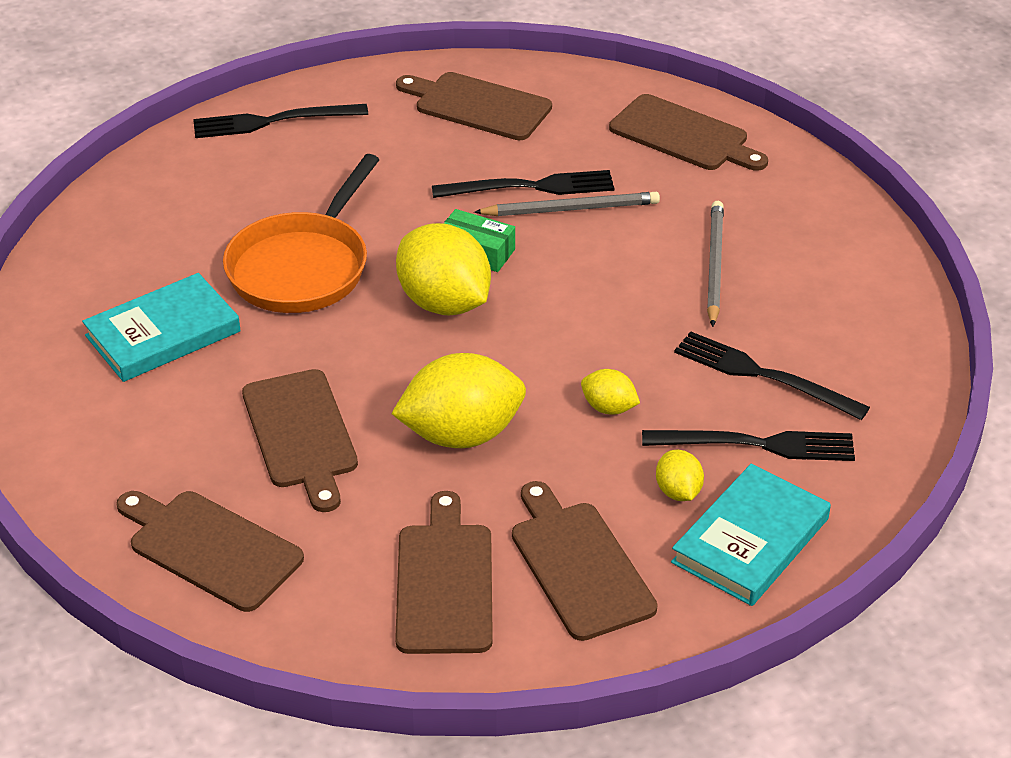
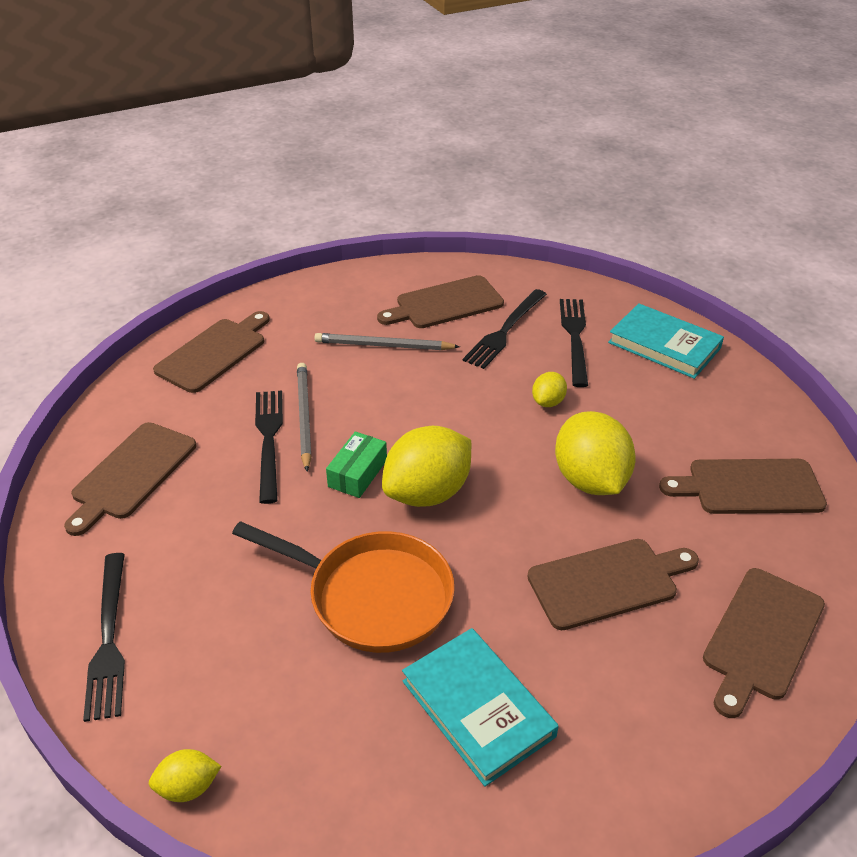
camera: 90 degrees left, 0 degrees up
brown cutting board [512,481,658,641] -> brown cutting board moved to [377,275,504,328]
yellow lemon [656,450,704,501] -> yellow lemon moved to [149,749,221,802]

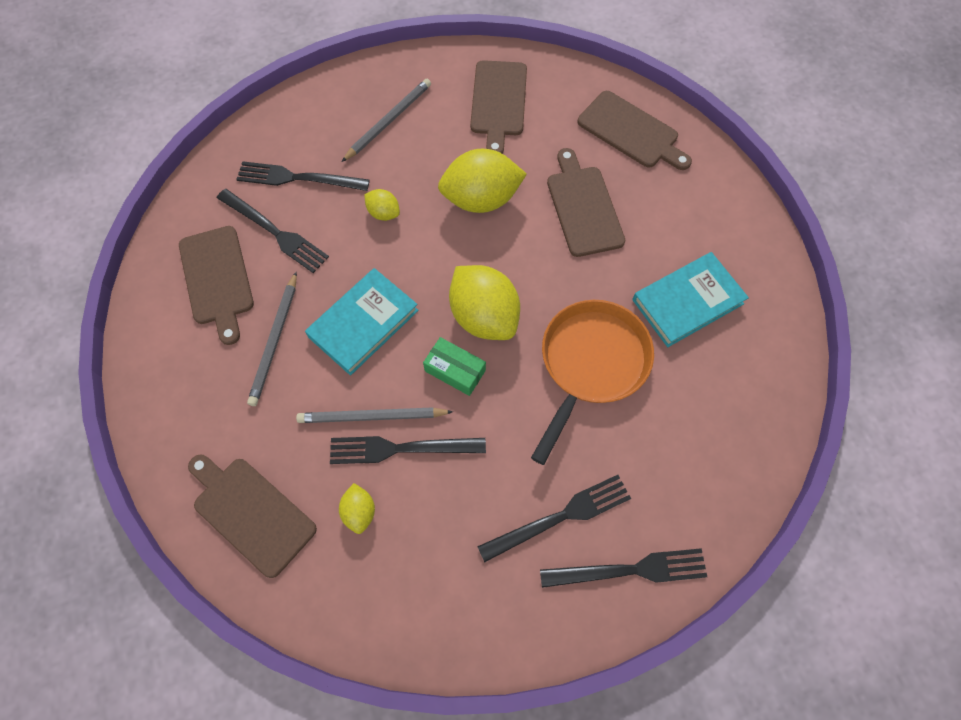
camera: 85 degrees left, 25 degrees up
brown cutting board [64,422,196,536] -> none
yellow lemon [149,749,221,802] -> yellow lemon moved to [339,483,375,534]
turquoise book [608,303,724,379] -> turquoise book moved to [305,268,419,375]
none -> grey pencil [342,79,431,162]
none -> black fork [477,475,631,563]

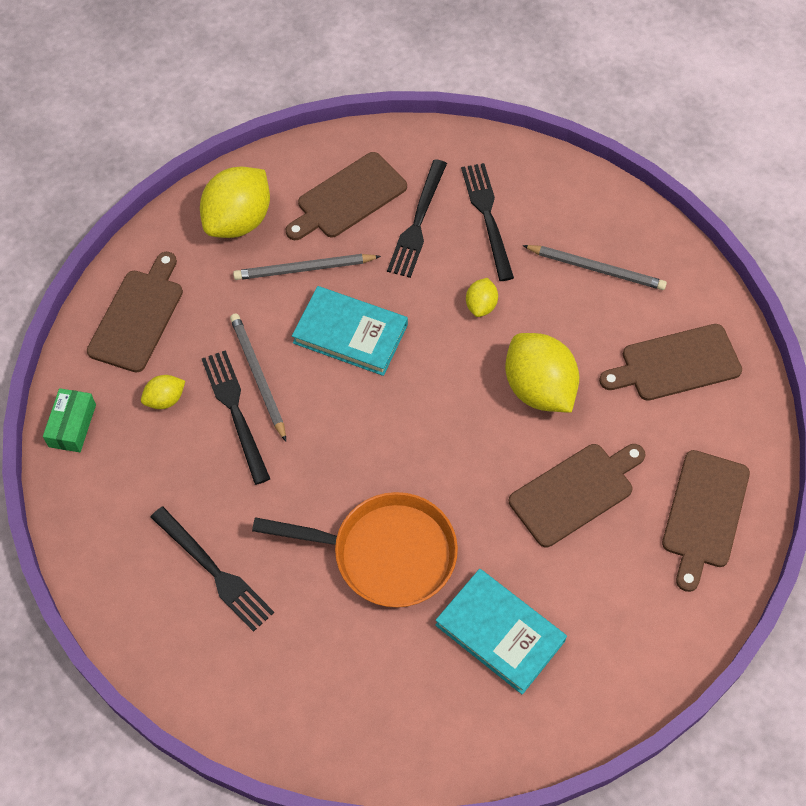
camera: 70 degrees right, 5 degrees down
green box [423,337,486,396] -> green box moved to [43,388,96,452]
yellow lemon [449,265,520,340] -> yellow lemon moved to [200,167,270,238]
black fork [540,548,707,588] -> none

